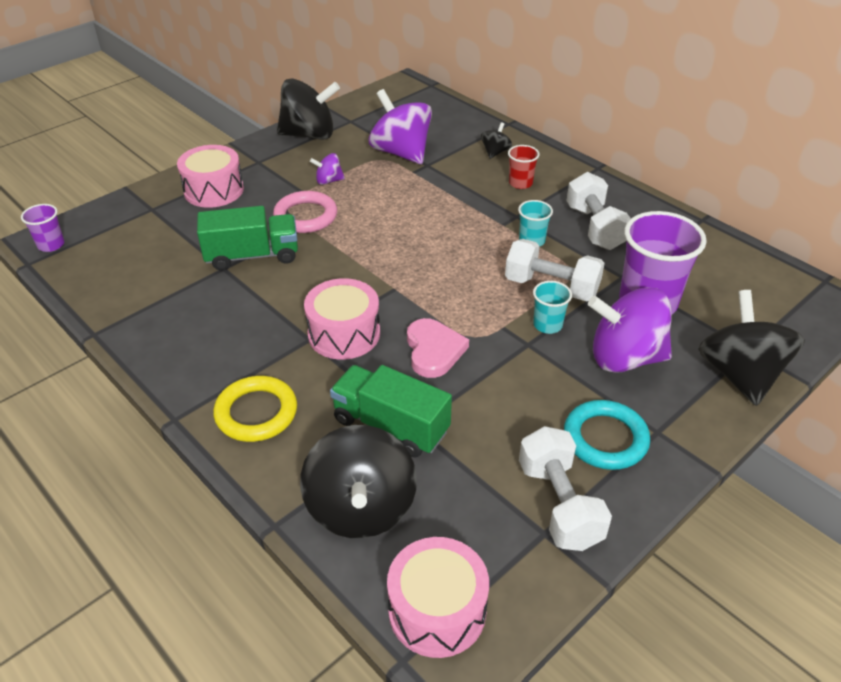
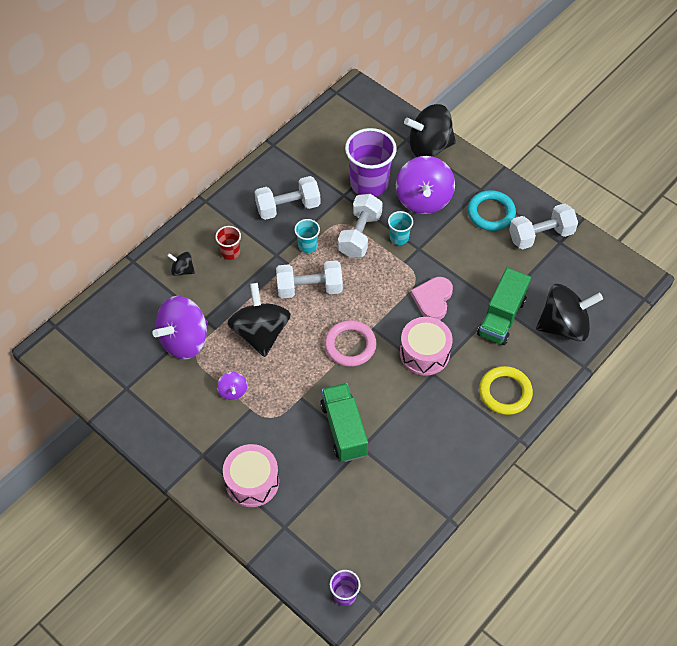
camera: 95 degrees left, 15 degrees up
pink ring [273,191,337,233] -> pink ring moved to [324,320,377,367]
black spinning top [277,79,340,140] -> black spinning top moved to [227,283,291,357]
pink drum [387,537,489,658] -> none
pink heart [407,318,469,378] -> pink heart turned 60 degrees counterclockwise [411,277,453,320]
none -> white dumbbell [276,260,343,298]

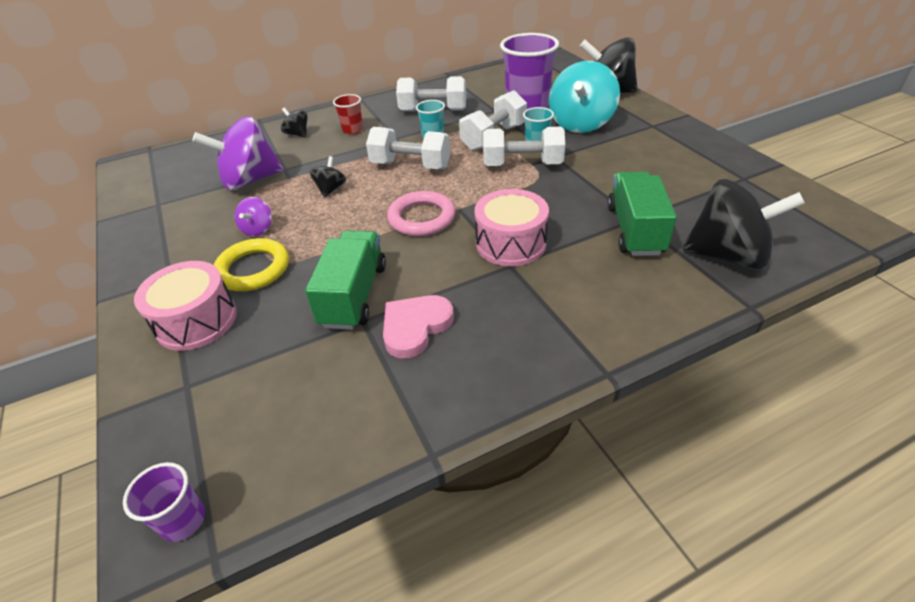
camera: 25 degrees right, 15 degrees down
black spinning top [227,283,291,357] -> black spinning top [309,156,346,198], size x0.47
purple spinning top [396,156,455,214] -> turquoise spinning top [549,61,620,133]
pink heart [411,277,453,320] -> pink heart moved to [383,295,454,358]
turquoise ring [468,190,516,231] -> none
green truck [477,268,531,345] -> green truck turned 135 degrees clockwise [607,171,677,256]
yellow ring [479,366,533,415] -> yellow ring moved to [214,238,289,291]
white dumbbell [509,203,578,250] -> white dumbbell moved to [483,126,565,166]

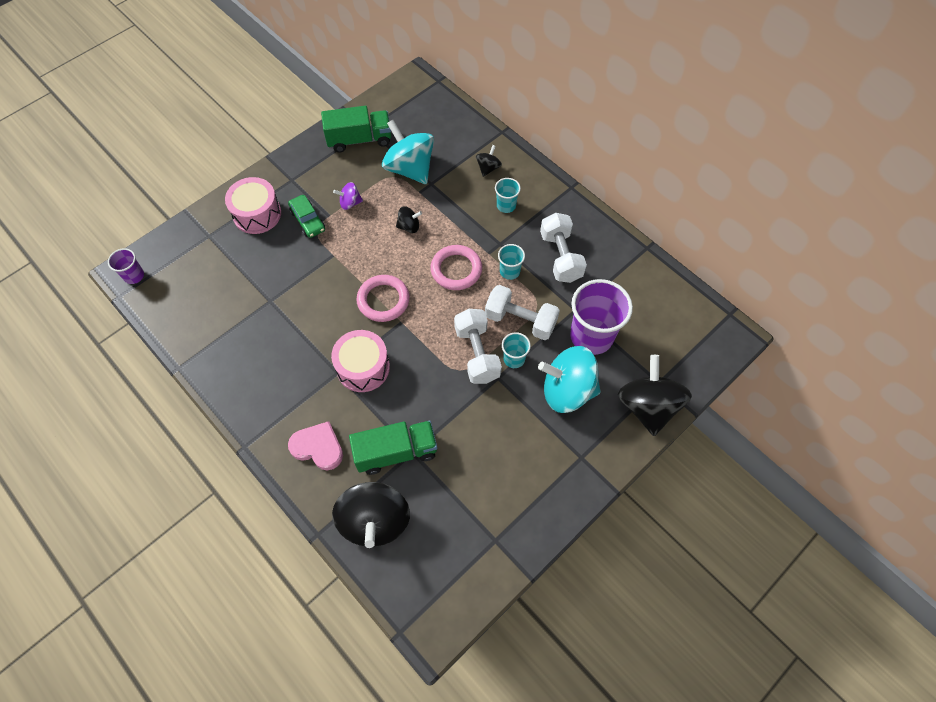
camera: 70 degrees right, 20 degrees up
purple spinning top [192,116,284,190] -> turquoise spinning top [382,120,434,184]
yellow ring [214,238,289,291] -> green car [288,195,325,238]
green truck [305,231,386,330] -> green truck moved to [321,106,391,152]
red cup [333,94,363,134] -> turquoise cup [495,178,521,213]
white dumbbell [366,127,451,169] -> pink ring [431,245,482,290]
pink heart [383,295,454,358] -> pink heart moved to [288,421,343,470]

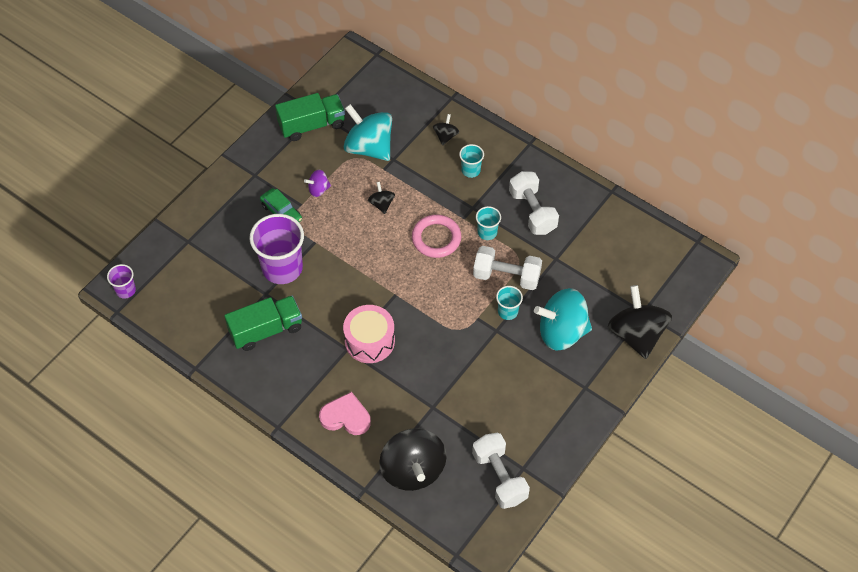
camera: 10 degrees left, 5 degrees down
pink drum [225,177,281,234] -> none
green truck [349,421,437,475] -> green truck moved to [224,296,302,351]
pink ring [356,275,410,322] -> none
black spinning top [396,206,422,233] -> black spinning top turned 90 degrees counterclockwise [368,182,395,214]
white dumbbell [454,309,502,384] -> white dumbbell moved to [472,433,530,509]
purple cup [570,279,633,355] -> purple cup moved to [249,214,304,284]

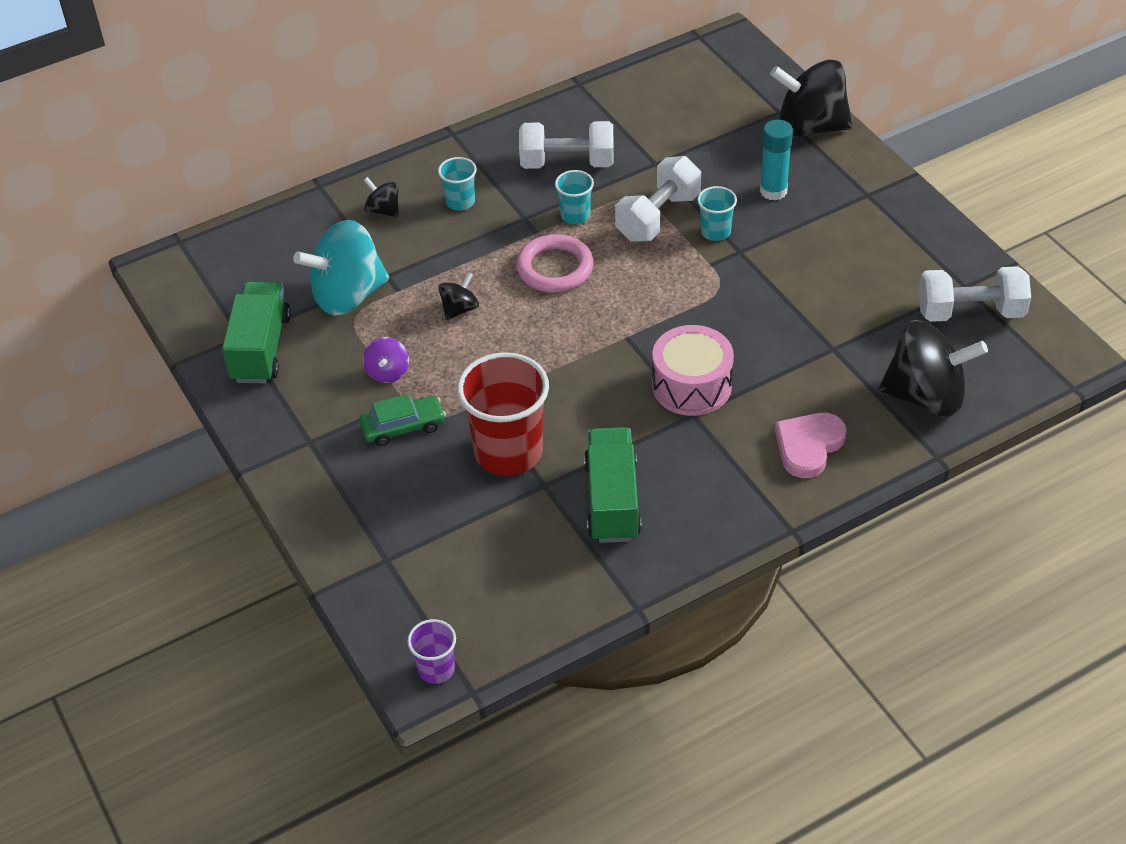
camera: 65 degrees left, 10 degrees down
purple cup [249,214,304,284] -> red cup [457,352,549,476]
black spinning top [368,182,395,214] -> black spinning top turned 120 degrees clockwise [438,272,479,320]
turquoise spinning top [534,288,592,351] -> turquoise glue stick [760,120,793,201]

